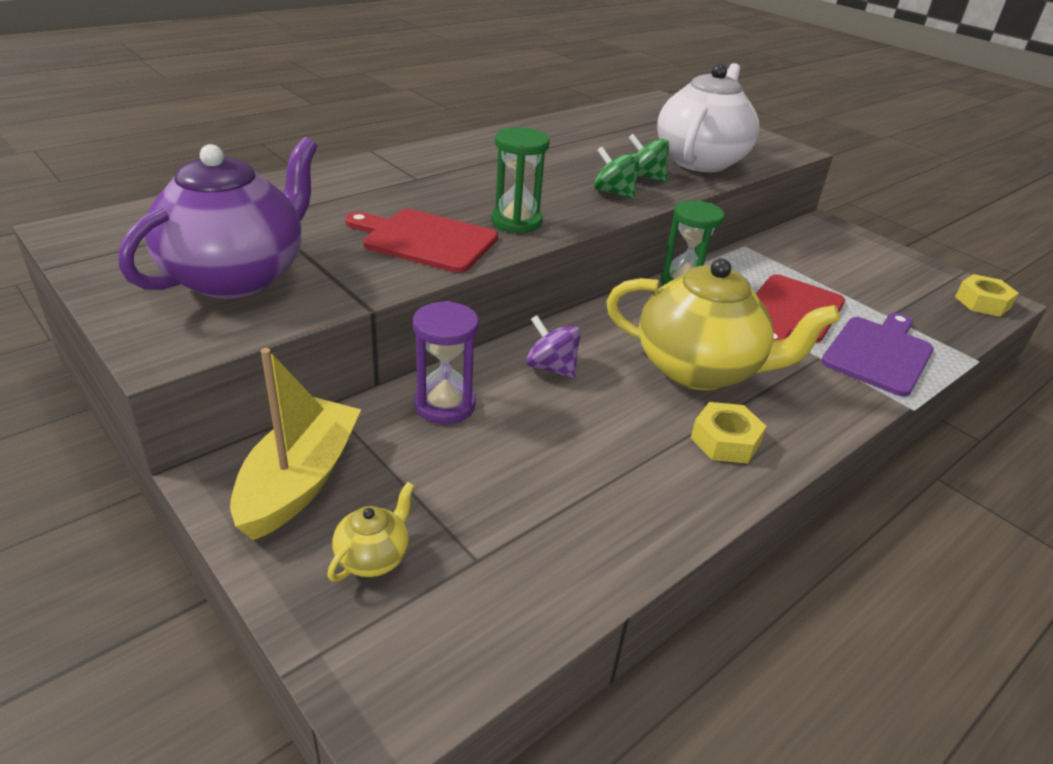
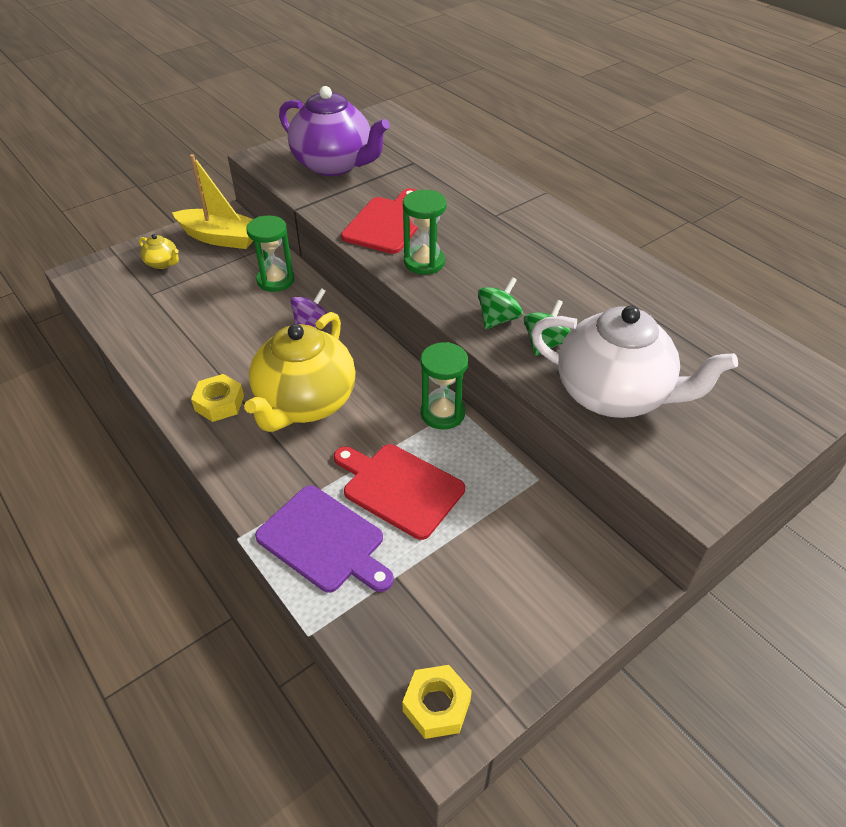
camera: 95 degrees right, 10 degrees up
purple hourglass [413,301,479,424] -> green hourglass [246,215,294,292]

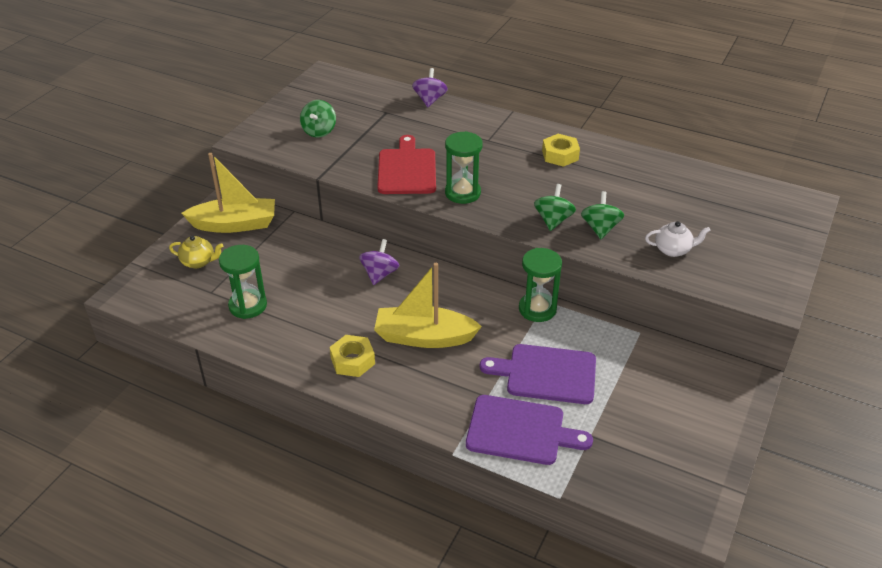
camera: 25 degrees left, 5 degrees down
yellow teapot [244,312,356,432] -> yellow boat [374,263,482,348]
green hourglass [246,215,294,292] -> green hourglass moved to [219,245,267,319]
purple teapot [279,86,390,176] -> green spinning top [300,100,336,137]
red cutting board [334,444,465,540] -> purple cutting board [480,344,596,404]
yellow nut [402,665,472,739] -> yellow nut moved to [542,134,580,167]
white teapot [531,306,738,418] -> white teapot [645,221,711,257], size x0.42
none -> purple spinning top [412,68,448,107]

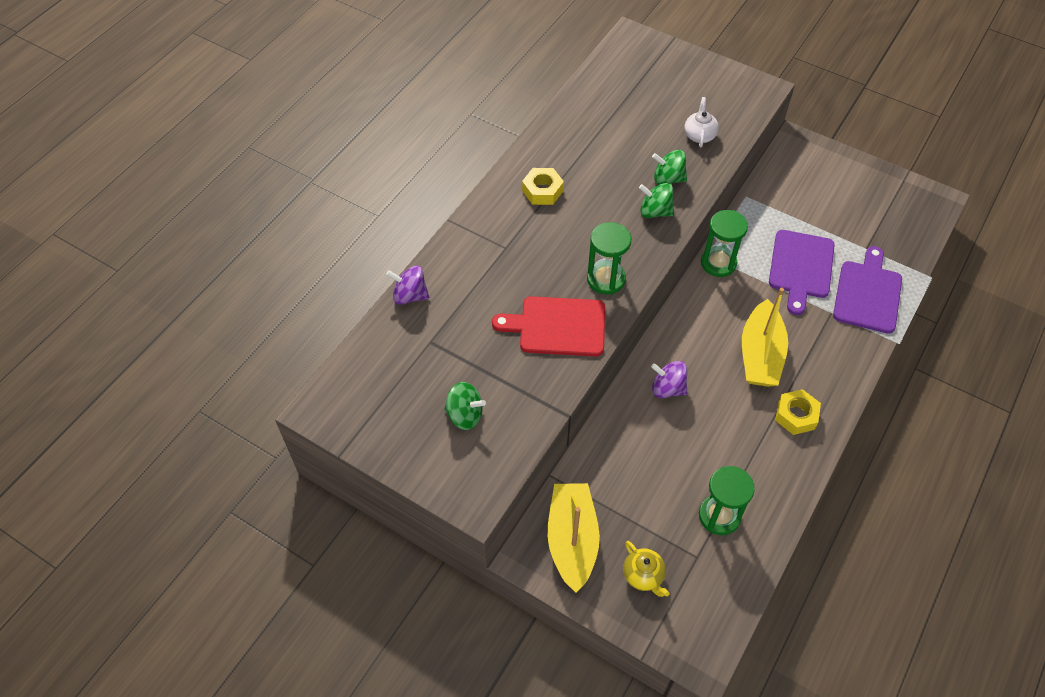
camera: 85 degrees left, 15 degrees up
yellow teapot [169,236,223,268] -> yellow teapot turned 135 degrees clockwise [623,541,669,597]

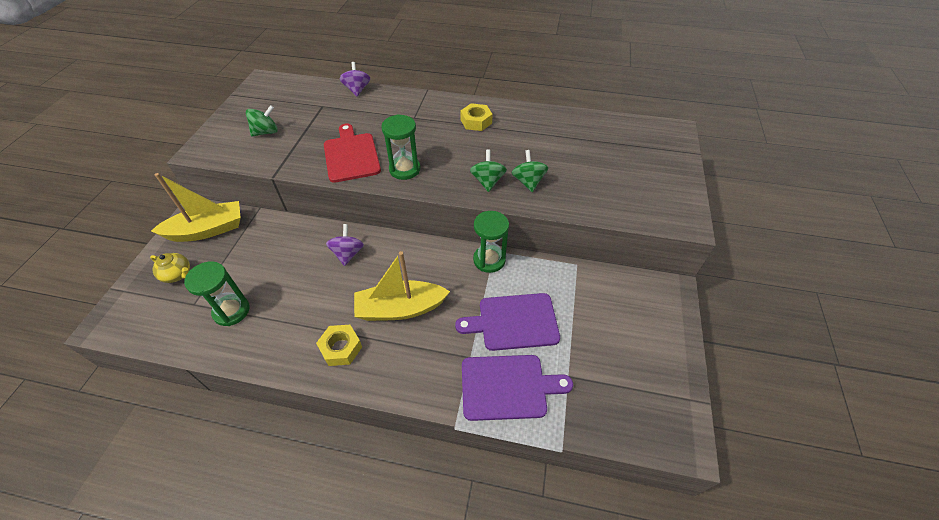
camera: 70 degrees right, 5 degrees down
green spinning top [444,382,486,430] -> green spinning top turned 120 degrees counterclockwise [246,105,278,137]
yellow teapot [623,541,669,597] -> yellow teapot turned 105 degrees counterclockwise [150,253,190,283]
white teapot [684,97,719,147] -> none

